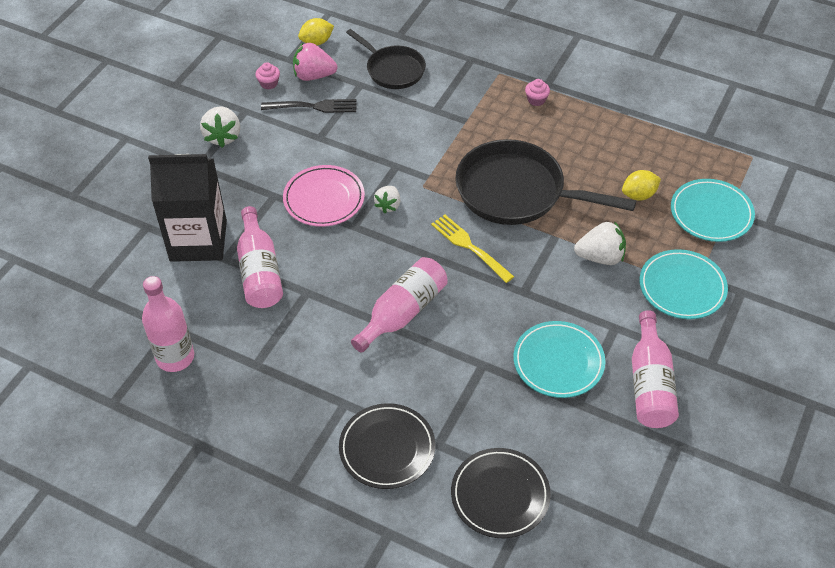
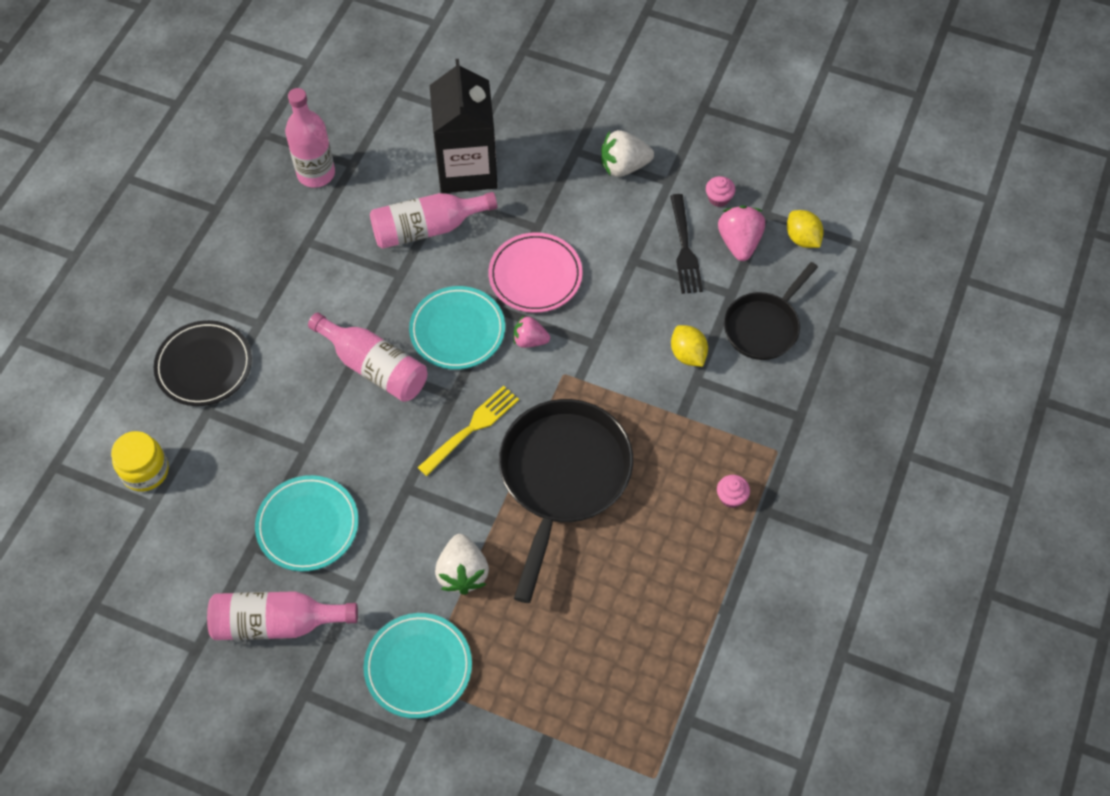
camera: 85 degrees right, 10 degrees up
white strawberry [374,186,400,213] -> pink strawberry [514,316,550,348]
black plate [451,448,551,538] -> yellow jar [111,431,169,492]
yellow lemon [622,170,661,201] -> yellow lemon moved to [671,325,708,367]
turquoise plate [671,179,755,242] -> turquoise plate moved to [409,286,505,370]

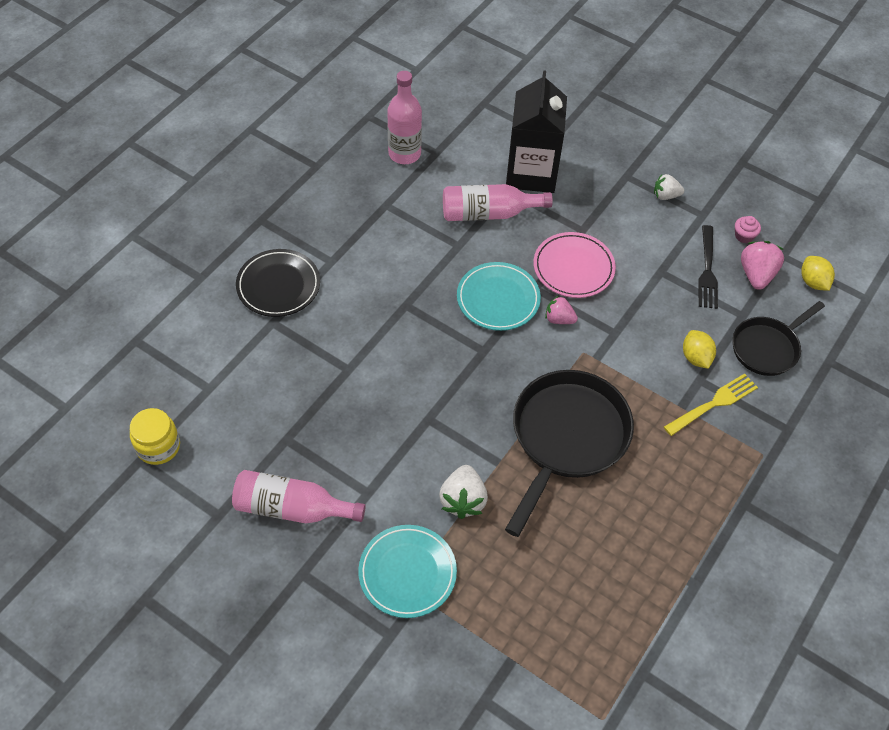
camera: 10 degrees right, 5 degrees down
yellow jar [111,431,169,492] -> yellow jar moved to [130,408,180,465]
turquoise plate [255,475,359,572] -> none
pink bottle [308,312,427,402] -> none
yellow fork [417,386,519,476] -> yellow fork moved to [664,373,758,436]
white strawberry [601,130,654,177] -> white strawberry [654,174,684,200], size x0.65
pink cupcake [717,475,750,508] -> none

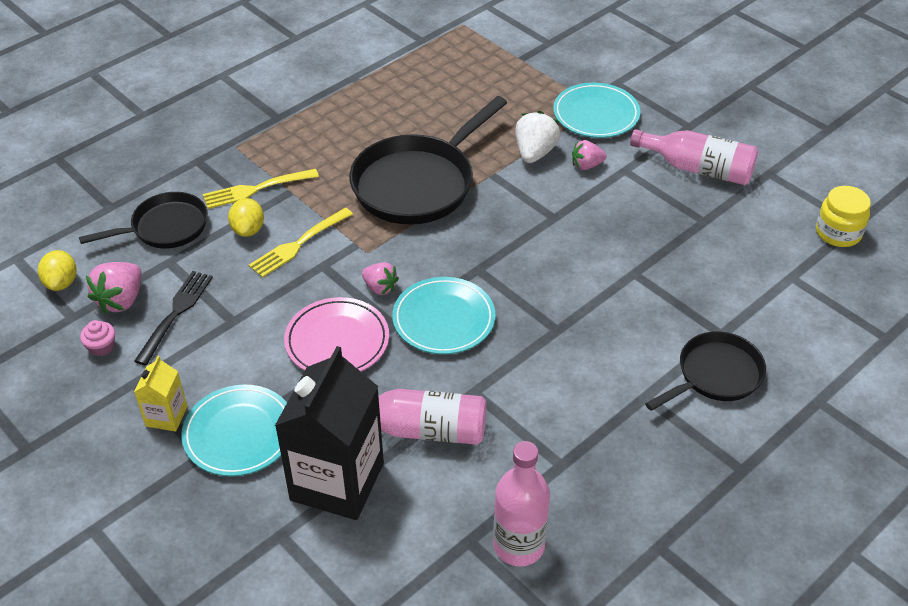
camera: 165 degrees left, 10 degrees down
black plate [236,249,320,317] -> black pan [645,331,766,411]
white strawberry [654,174,684,200] -> yellow carton [134,356,187,432]
none -> turquoise plate [181,385,287,476]
none -> yellow fork [249,208,353,278]
none -> pink strawberry [572,140,607,170]

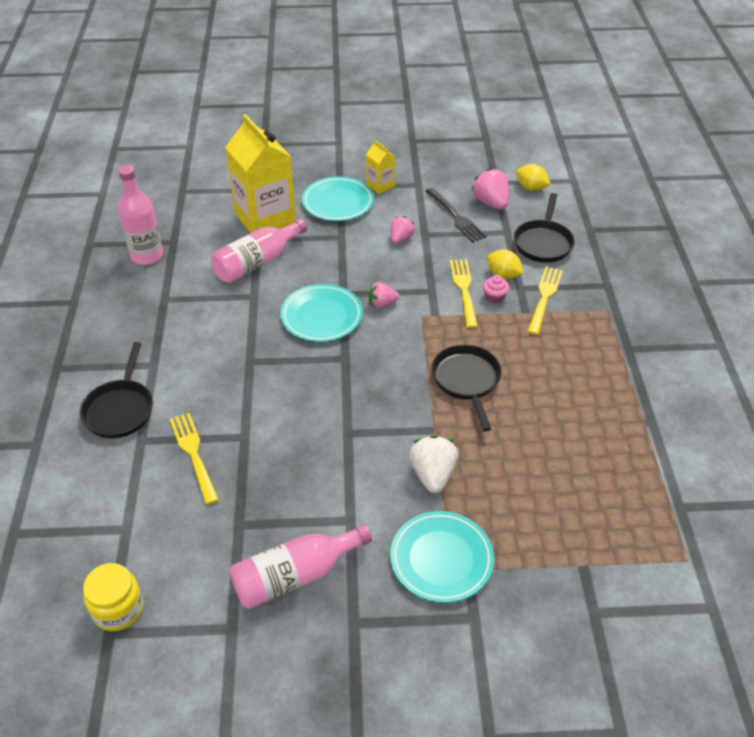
camera: 130 degrees right, 0 degrees up
pink cupcake [80,320,115,356] -> pink cupcake moved to [483,275,509,304]
black carton [275,346,384,520] -> yellow carton [225,114,296,233]
pink plate [284,297,389,371] -> none
black pan [349,96,507,225] -> black pan [432,344,501,432], size x0.60
white strawberry [515,111,560,163] -> white strawberry turned 150 degrees counterclockwise [409,435,458,493]
pink strawberry [572,140,607,170] -> pink strawberry moved to [391,216,415,244]
none -> yellow fork [170,413,219,505]

